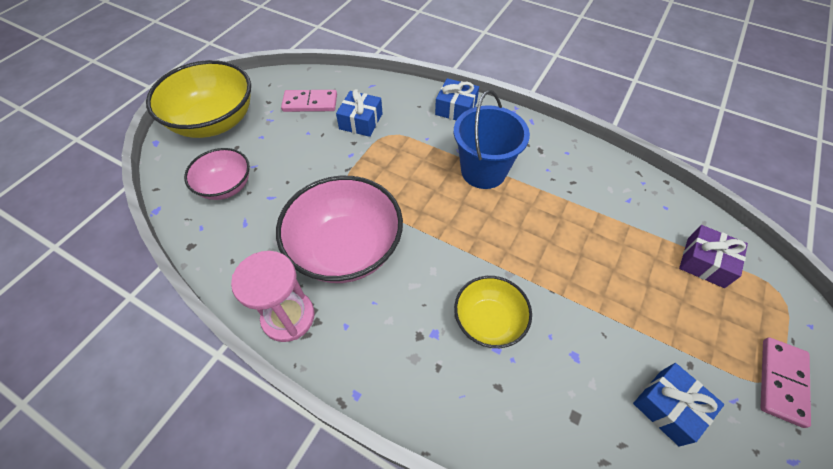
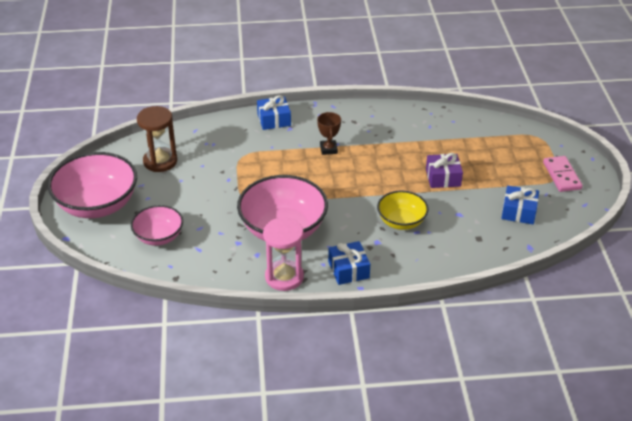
camera: 35 degrees left, 15 degrees down
yellow bowl [146,60,251,138] -> pink bowl [48,152,137,218]
pink domino [281,90,337,112] -> brown hourglass [137,106,177,172]
blue gift [336,89,383,137] -> blue gift moved to [328,241,370,285]
blue bucket [454,90,530,189] -> brown trophy [317,112,341,155]
purple gift [679,225,748,288] -> purple gift moved to [426,153,463,188]

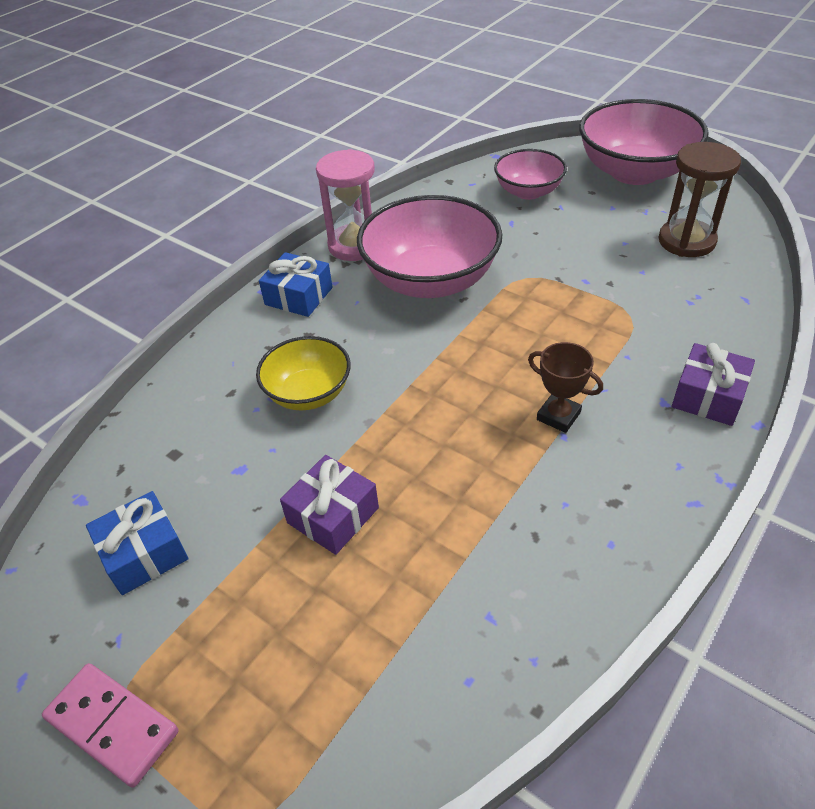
camera: 135 degrees right, 5 degrees up
blue gift [257,95,291,130] -> purple gift [672,343,755,426]

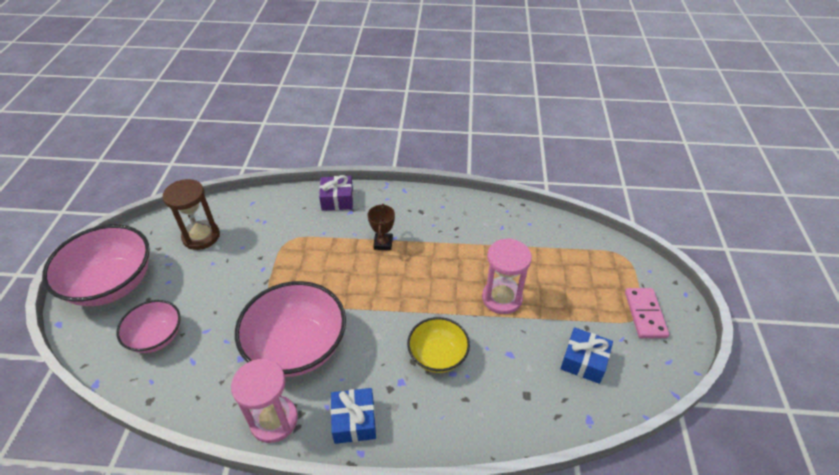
camera: 125 degrees left, 0 degrees up
purple gift [280,455,379,555] -> pink hourglass [482,238,532,314]

